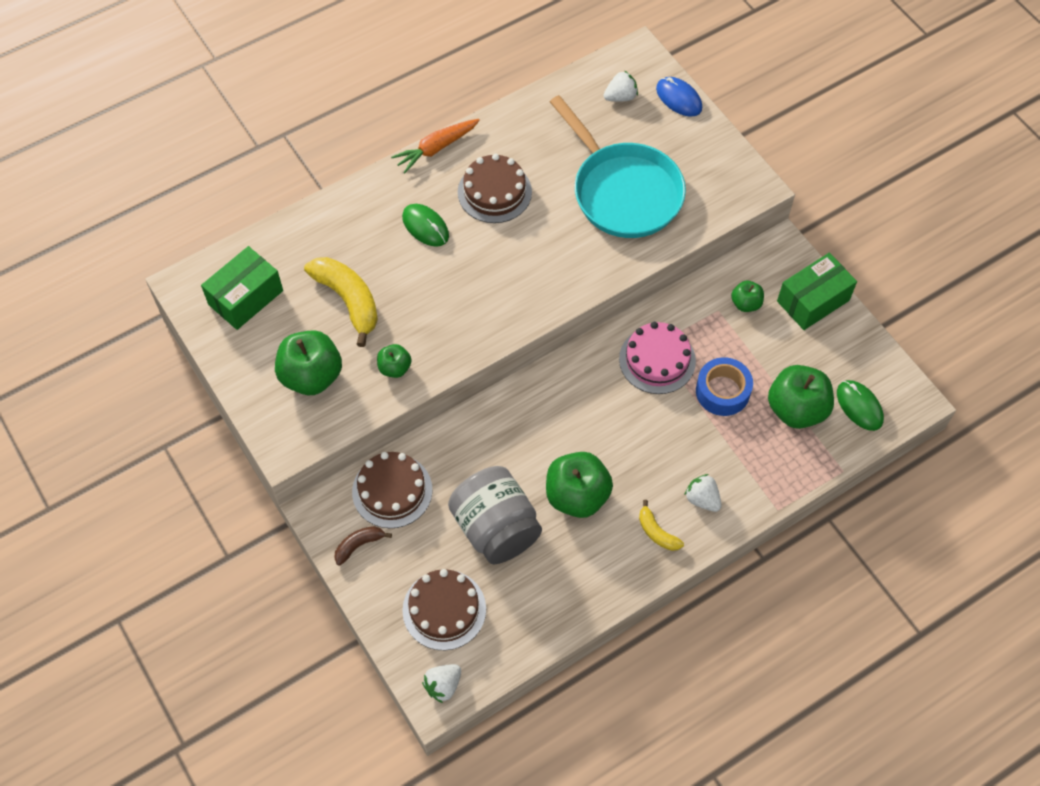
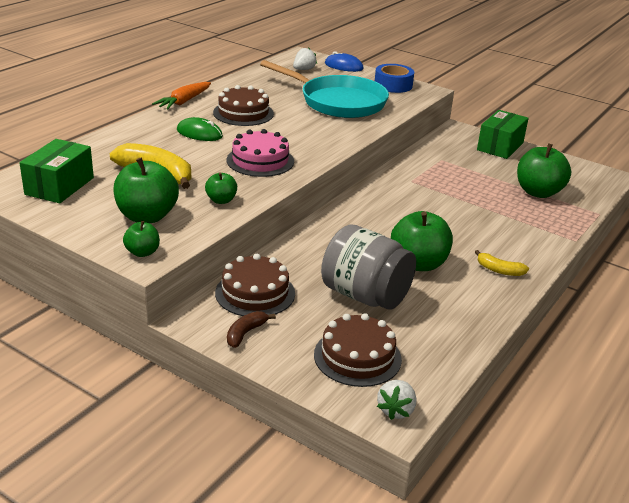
camera: 25 degrees left, 30 degrees down
pink cake [619,322,696,394] -> pink cake moved to [227,129,294,177]
white strawberry [684,474,721,512] -> none
blue tape [696,357,753,416] -> blue tape moved to [375,64,414,93]
green apple [731,281,764,312] -> green apple moved to [123,221,160,257]
green mouse [837,380,884,431] -> none

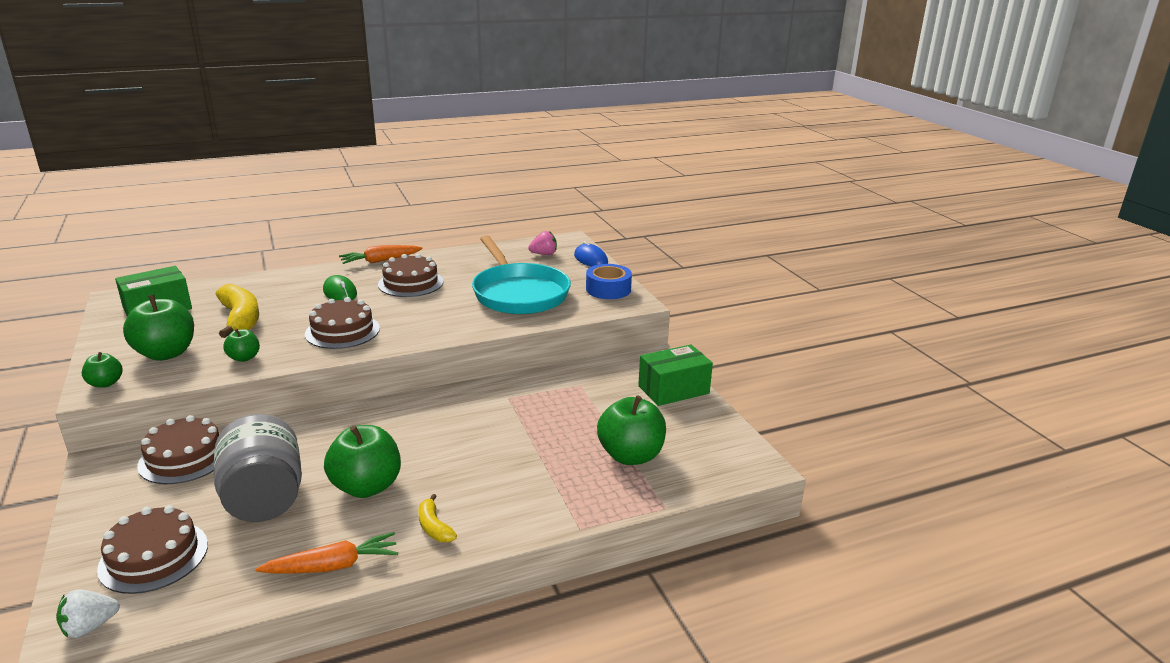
camera: 35 degrees right, 5 degrees down
pink cake [227,129,294,177] -> brown cake [305,297,380,349]
brown banana [227,311,276,348] -> none
white strawberry [293,47,317,70] -> pink strawberry [528,231,557,255]
none -> orange carrot [255,532,398,573]

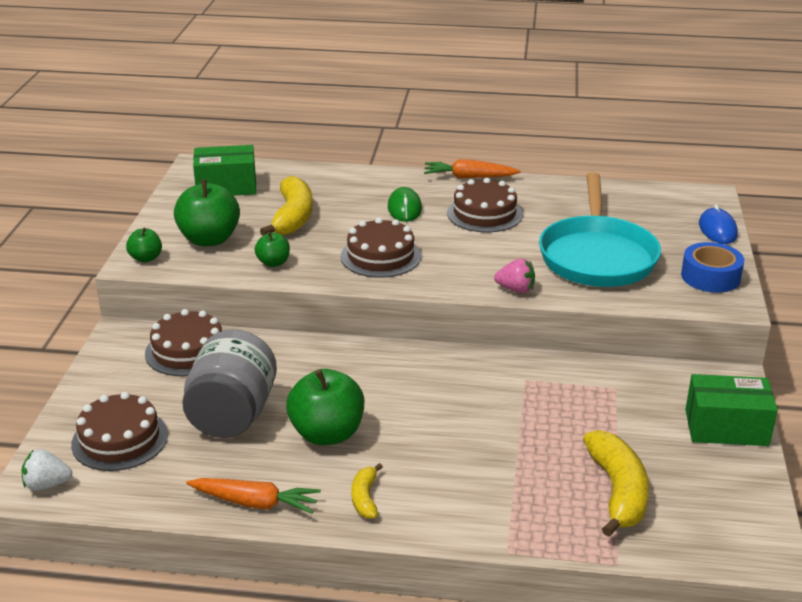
camera: 30 degrees right, 5 degrees up
pink strawberry [528,231,557,255] -> pink strawberry moved to [494,259,535,293]
green apple [597,396,666,465] -> yellow banana [583,430,649,537]

